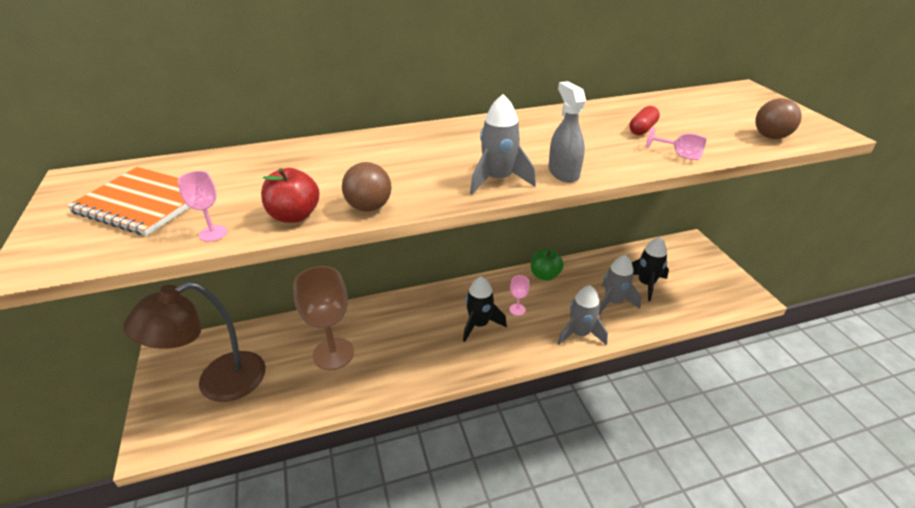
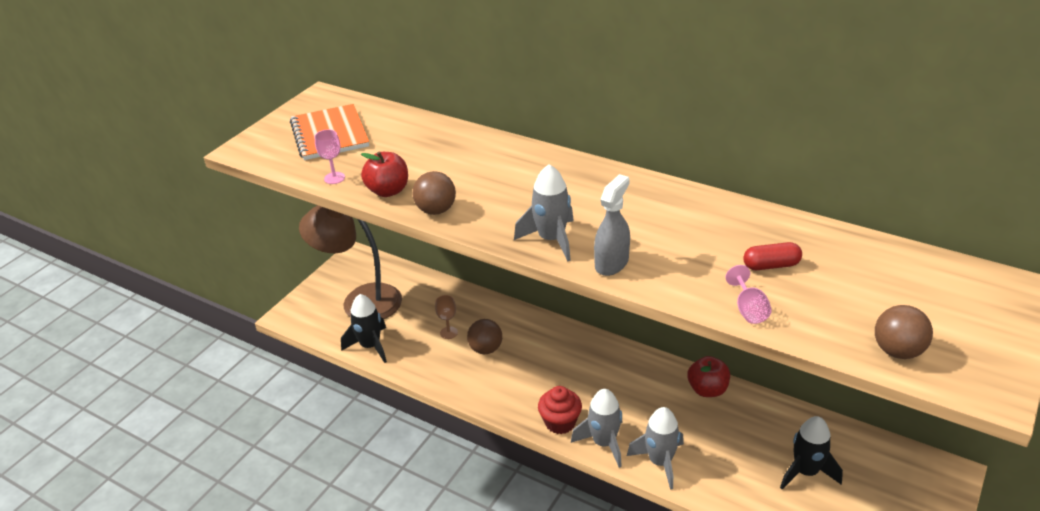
camera: 50 degrees right, 0 degrees up
brown goblet [293,266,354,370] -> brown goblet [435,295,458,339], size x0.43
black rocket [463,276,507,342] -> black rocket moved to [341,294,387,363]
pink goblet [509,275,530,316] -> none
green apple [531,249,564,281] -> red apple [687,356,730,397]
grey rocket [599,255,641,315] -> grey rocket moved to [571,389,623,468]
none -> brown ball [467,319,502,354]
none -> red cupcake [538,386,582,434]

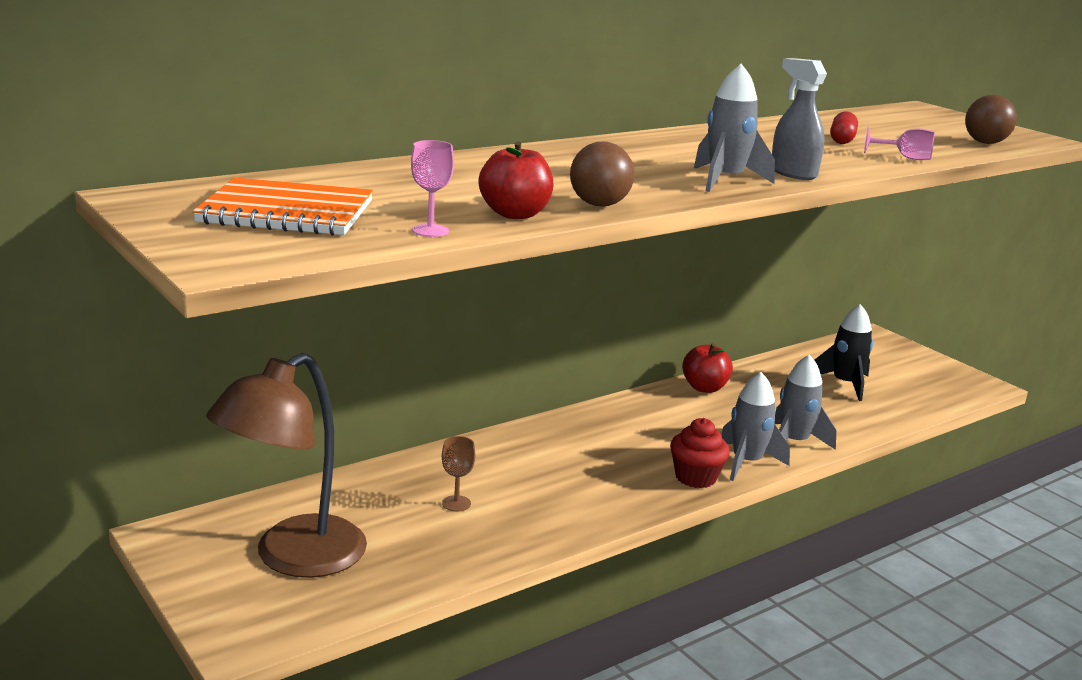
camera: 70 degrees left, 15 degrees down
black rocket [341,294,387,363] -> none
brown ball [467,319,502,354] -> none

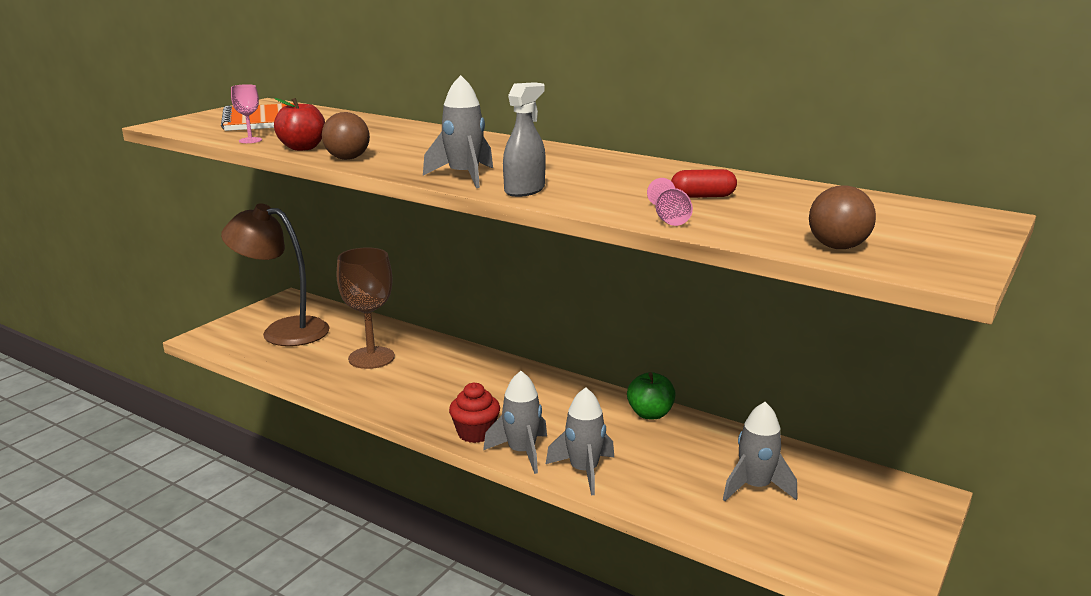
camera: 70 degrees right, 0 degrees up
brown goblet [442,436,475,512] -> brown goblet [337,247,395,369], size x2.31
red apple [682,343,733,393] -> green apple [627,372,676,419]
black rocket [814,304,873,401] -> grey rocket [723,402,798,501]

